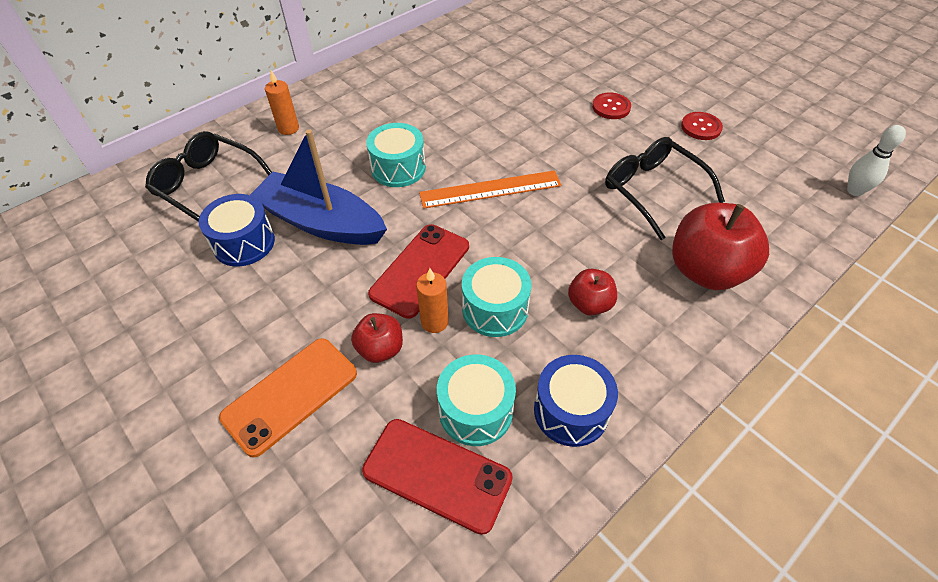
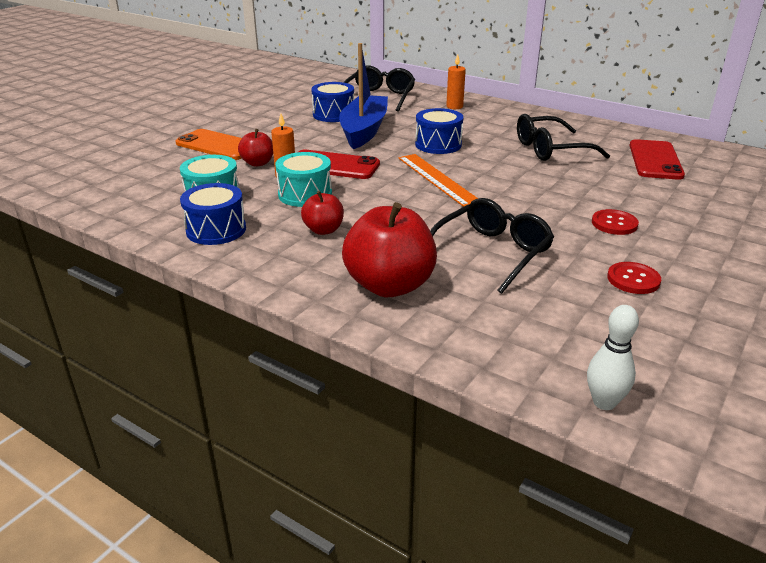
camera: 75 degrees right, 20 degrees down
red phone [362,419,513,535] -> red phone moved to [629,139,685,180]
turquoise drum [366,123,426,187] -> blue drum [415,108,464,154]
none -> black glasses [517,114,610,161]

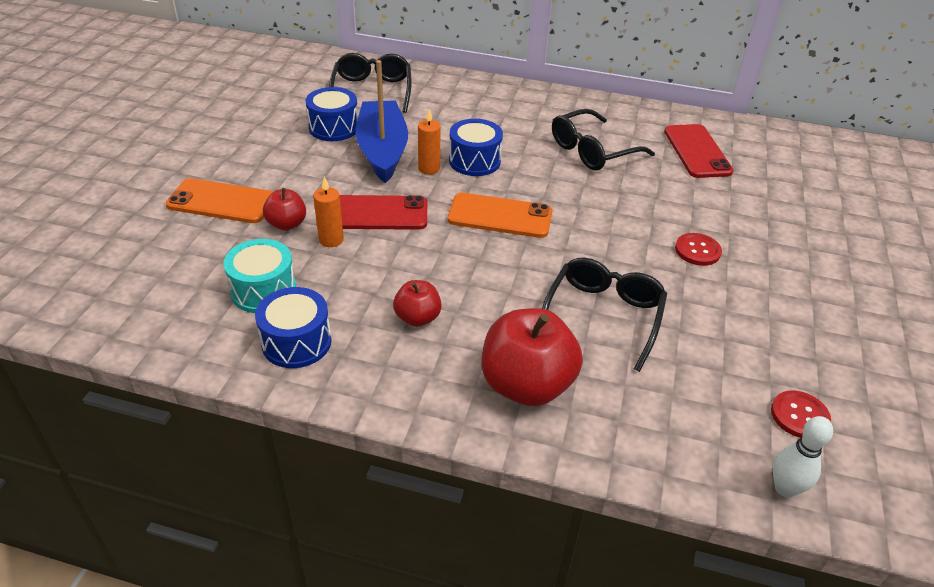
camera: 20 degrees left, 10 degrees up
turquoise drum [275,152,332,207] -> none
orange ruler [398,154,478,207] -> orange phone [448,193,552,238]
orange candle [446,54,466,109] -> orange candle moved to [418,109,441,175]
red button [607,262,661,294] -> red button moved to [771,390,831,438]

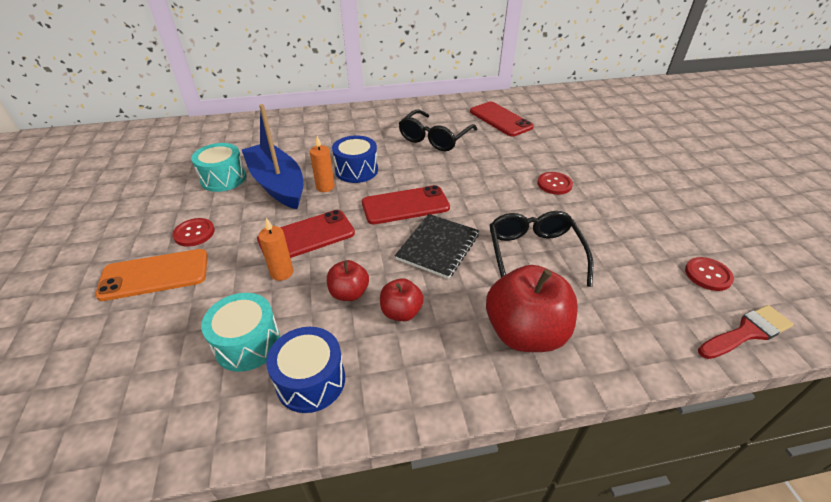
camera: 25 degrees left, 0 degrees up
red apple [263,188,306,231] -> red apple moved to [327,260,369,301]
blue drum [306,87,358,141] -> turquoise drum [191,143,246,192]
black glasses [329,53,412,113] -> none
orange phone [448,193,552,238] -> red phone [362,185,450,224]
white bowling pin [773,416,833,498] -> red brush [698,305,794,359]
none -> red button [172,218,215,247]
none -> black notebook [395,214,479,279]

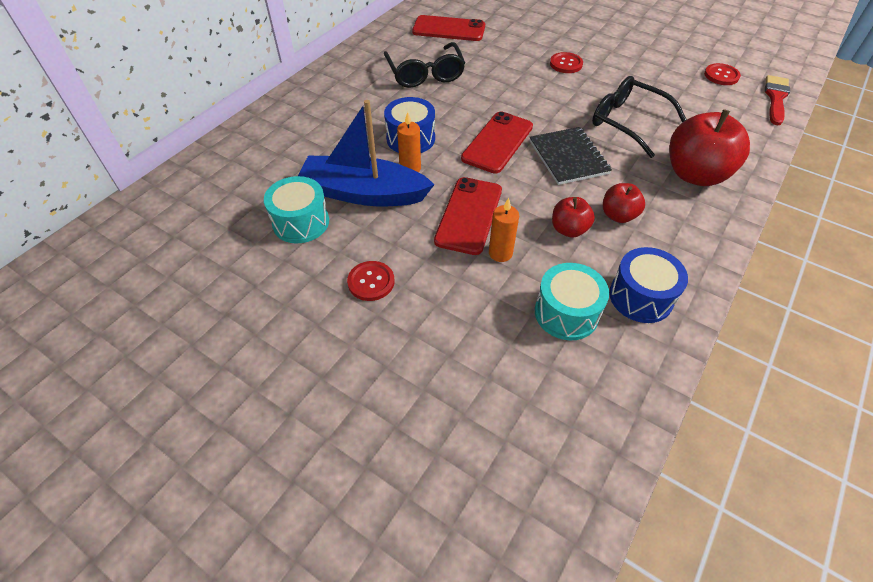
camera: 45 degrees left, 10 degrees up
orange phone [95,249,208,301] -> none

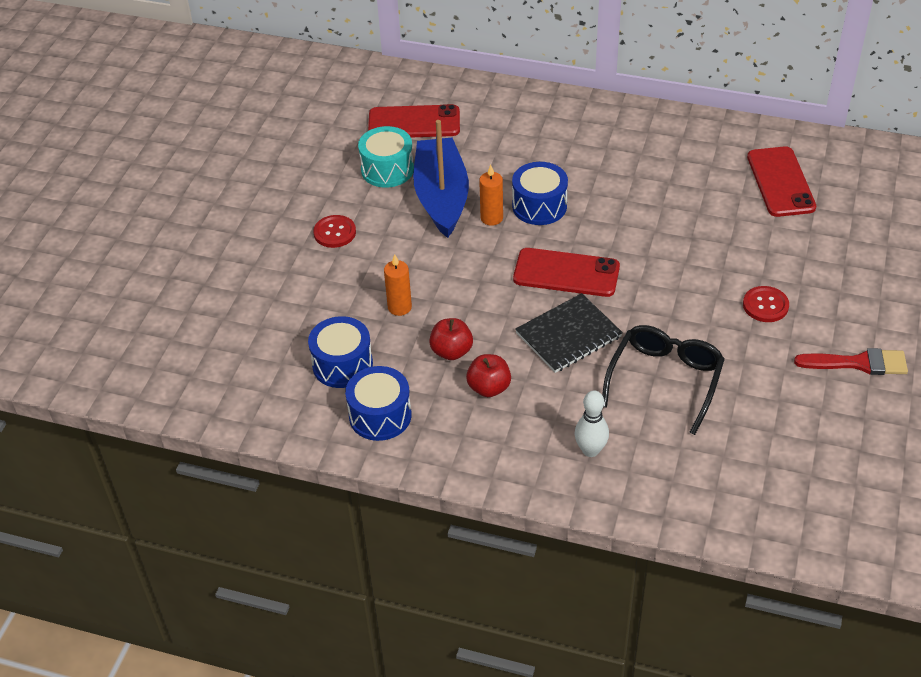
camera: 75 degrees right, 5 degrees down
black glasses [384,42,465,88] -> none
red phone [434,177,502,255] -> red phone moved to [368,104,460,137]
turquoise drum [535,263,609,340] -> blue drum [308,316,373,388]
red apple [669,109,750,186] -> white bowling pin [575,390,609,457]
red button [704,63,741,85] -> none
red brush [765,75,790,125] -> red brush moved to [794,348,908,375]

